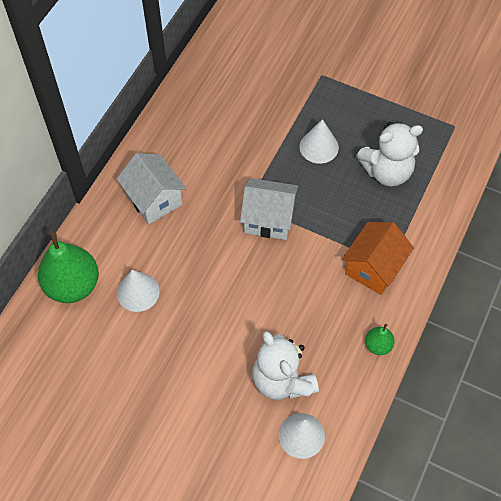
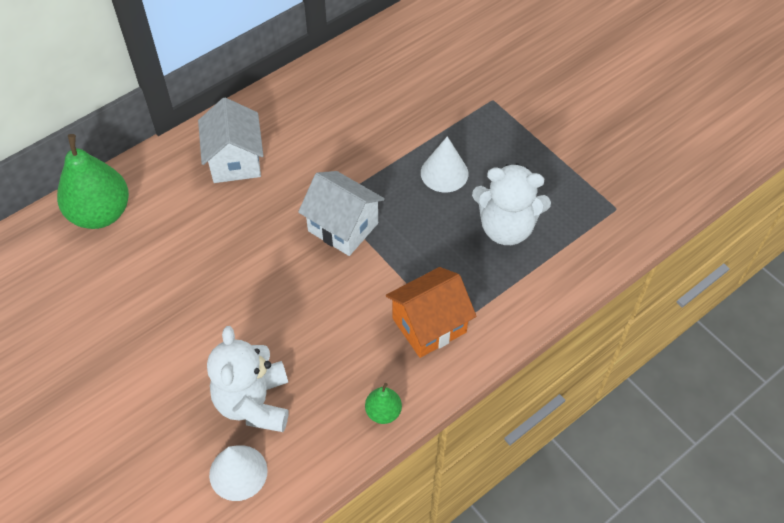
camera: 25 degrees right, 5 degrees down
white cone [117,270,160,312] -> none

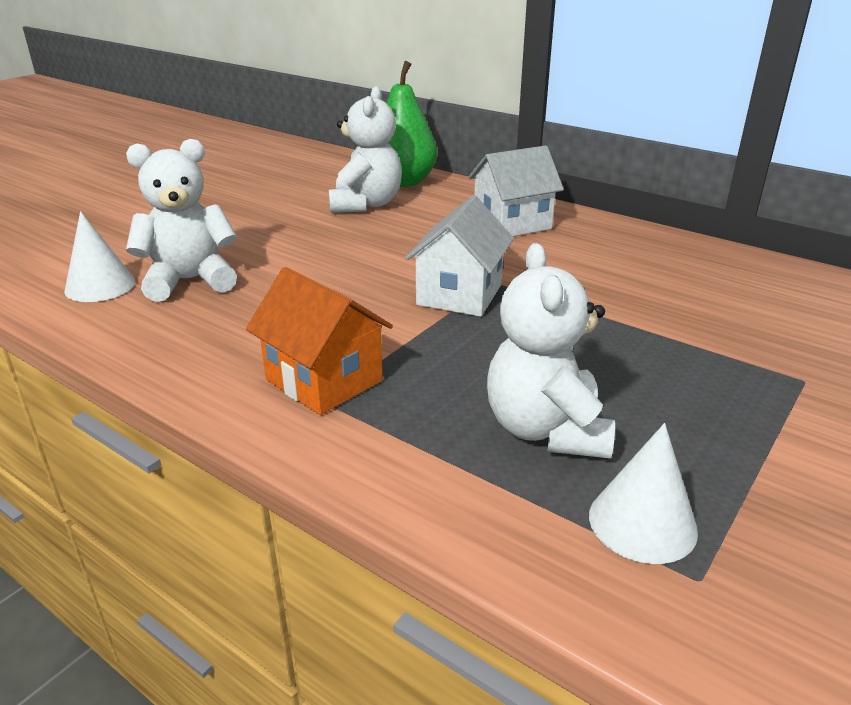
camera: 75 degrees right, 25 degrees down
green pear [365,383,402,424] -> none
white cone [421,136,468,192] -> white cone moved to [589,423,698,564]
none -> white teddy bear [329,86,402,213]

